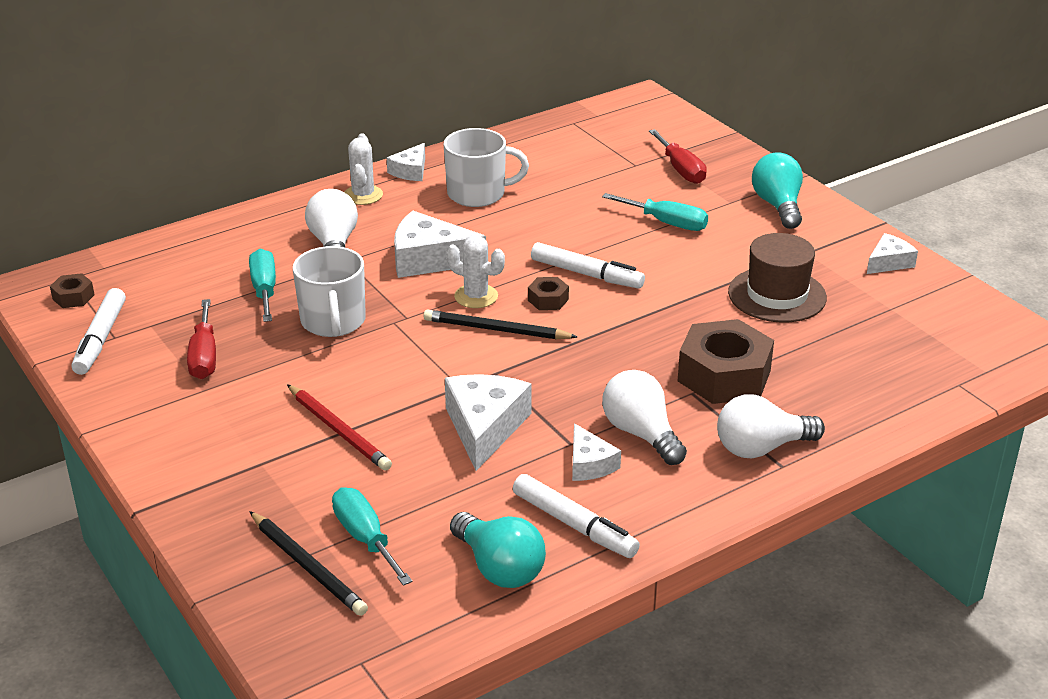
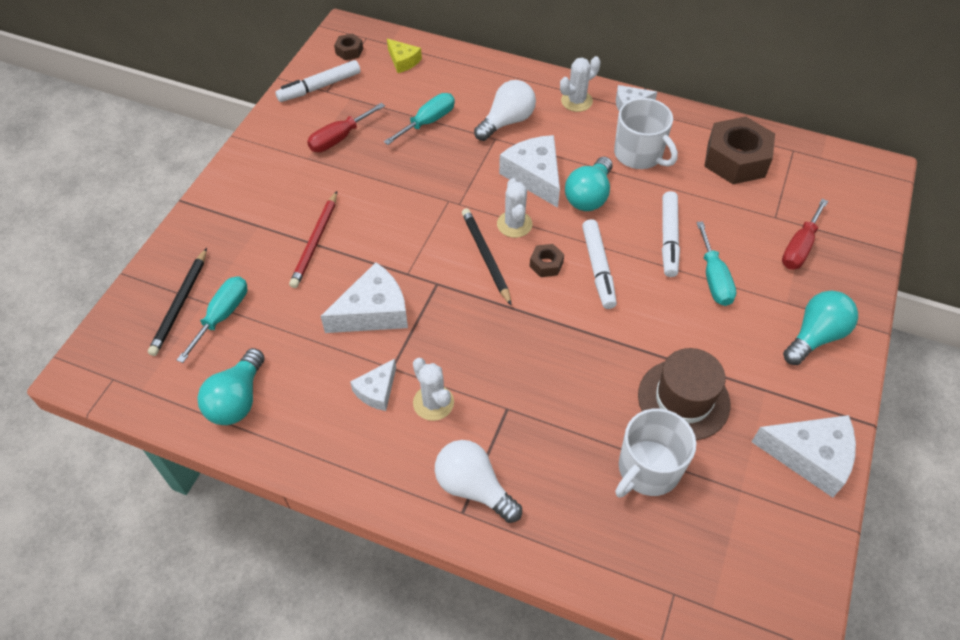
camera: 55 degrees right, 20 degrees up
white mug [293,246,366,337] -> white mug moved to [615,408,696,498]
white marker [513,474,640,558] -> white marker moved to [662,191,680,277]
white light bulb [602,370,687,465] -> white cactus [413,358,454,421]
brown nut [678,319,774,404] -> brown nut moved to [704,117,775,184]
white cheese [867,233,918,274] -> white cheese [752,415,856,498], size x1.73
none -> yellow cheese [387,39,422,73]
none -> turquoise light bulb [565,157,613,211]

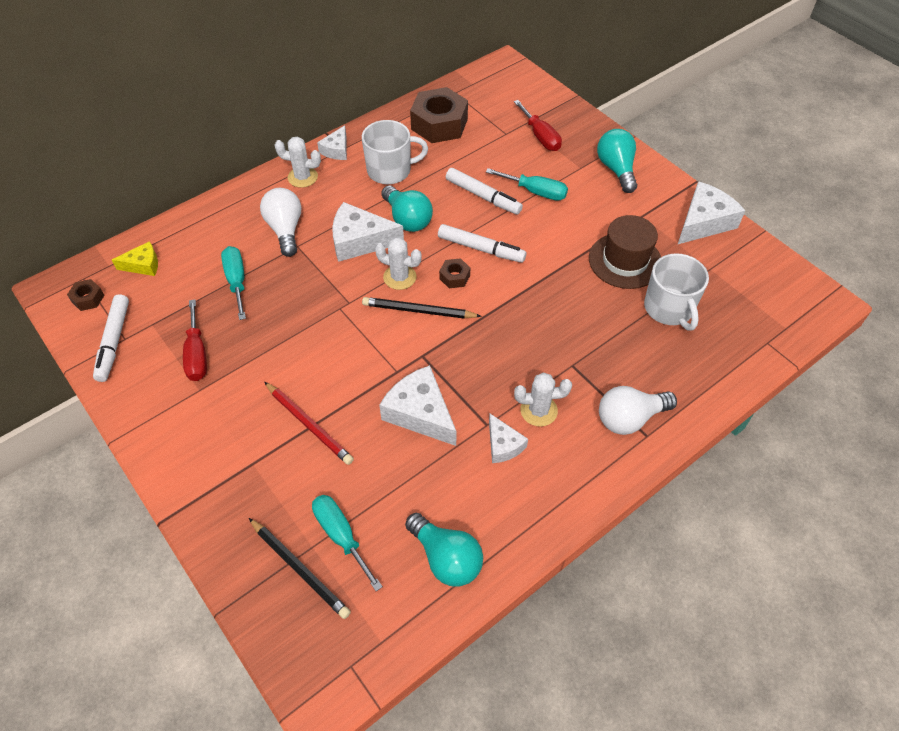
camera: 60 degrees left, 0 degrees up
white cheese [321,262,408,333] -> white cheese turned 45 degrees counterclockwise [379,365,457,446]
white cactus [560,56,601,112] -> white cactus turned 75 degrees counterclockwise [275,136,321,188]

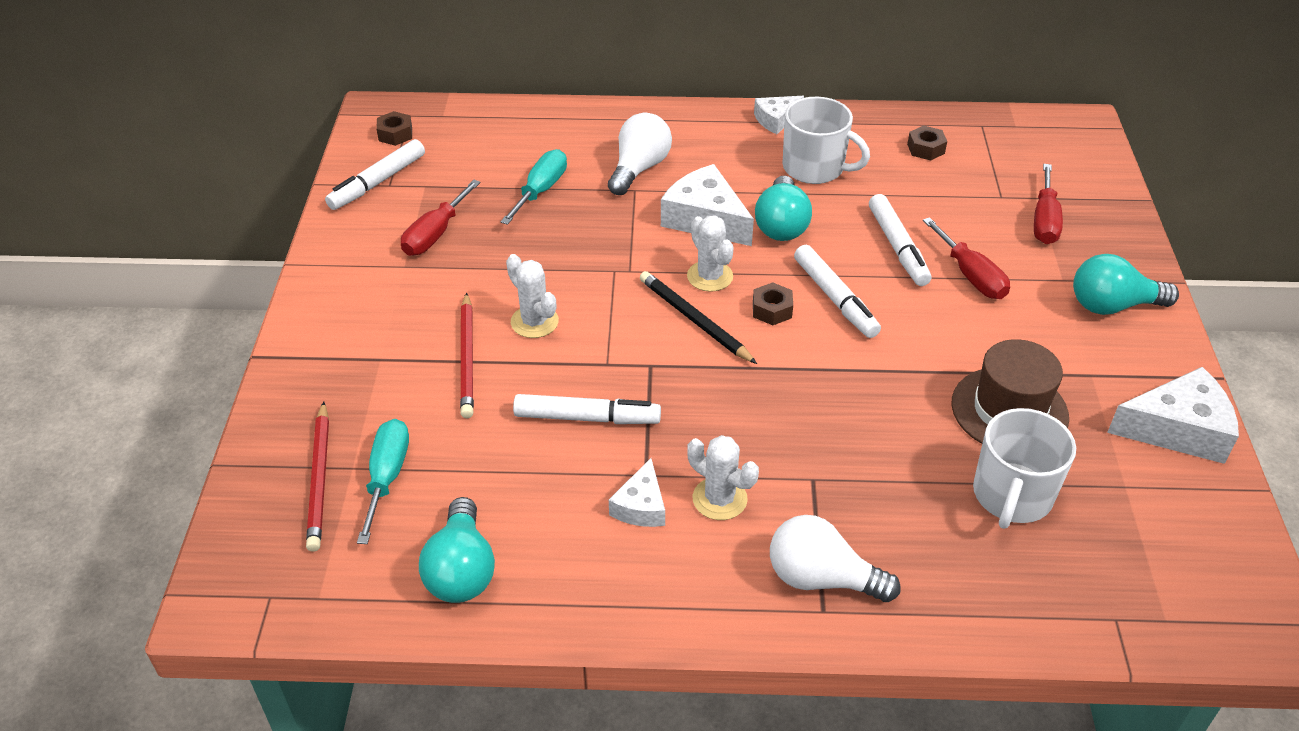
camera: 40 degrees right, 10 degrees down
yellow cheese [112,241,158,276] -> none
black pencil [249,518,351,619] -> red pencil [306,401,329,552]
white cactus [275,136,321,188] -> white cactus moved to [506,254,559,338]
white cheese [379,365,457,446] -> white marker [513,394,661,424]
brown nut [410,87,468,143] -> brown nut [907,125,947,161], size x0.45
turquoise screwdriver [486,168,568,201] -> red screwdriver [923,217,1010,299]
turquoise light bulb [597,129,637,193] -> turquoise light bulb turned 120 degrees counterclockwise [1073,254,1179,315]

